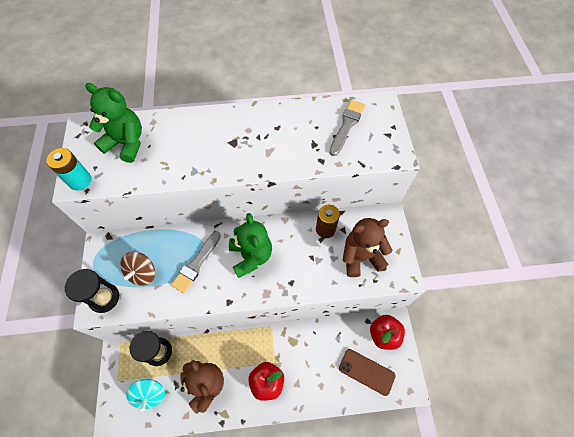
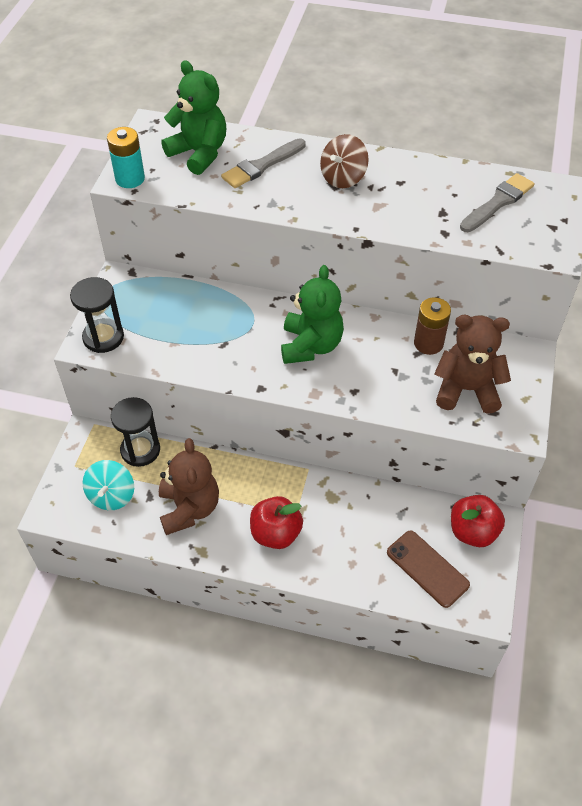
camera: 20 degrees right, 10 degrees down
brown spinning top [120,252,155,286] -> brown spinning top moved to [320,134,369,188]
grey brush [171,231,221,293] -> grey brush moved to [221,138,305,188]

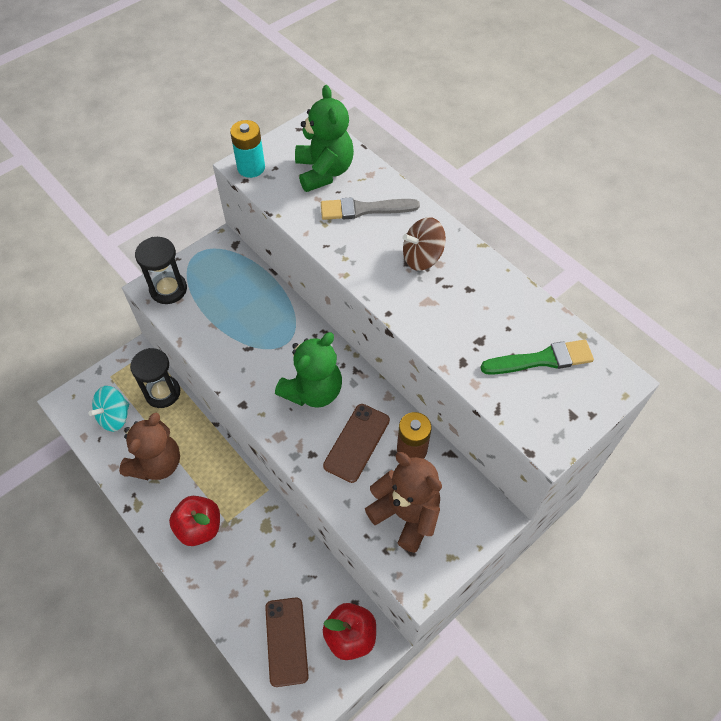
camera: 35 degrees right, 5 degrees up
grey brush [460,173,534,232] -> green brush [480,340,594,375]
none -> brown phone [323,404,390,483]

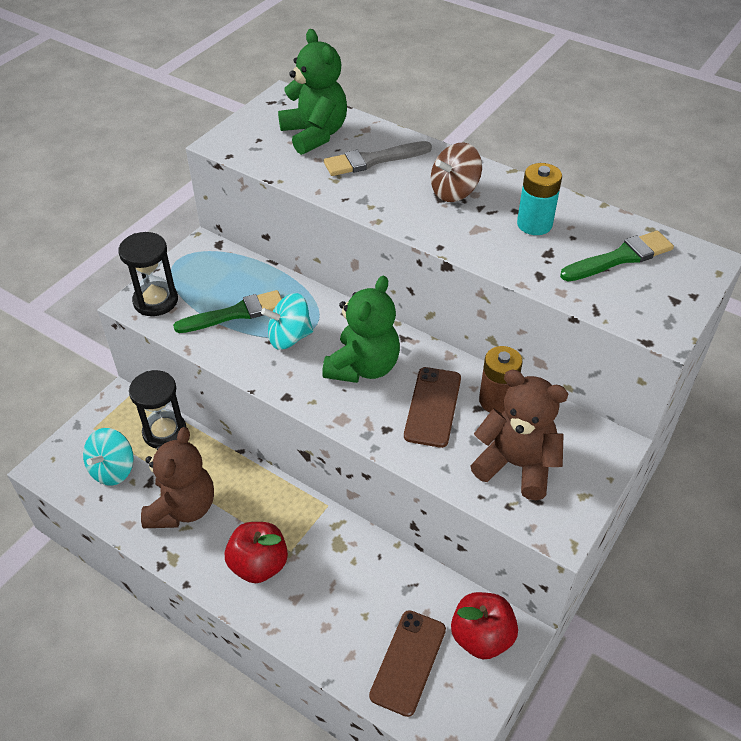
camera: 15 degrees left, 10 degrees down
turquoise battery [230,120,265,178] -> turquoise battery moved to [517,163,562,235]
brown phone [265,597,309,687] -> brown phone turned 45 degrees clockwise [369,610,446,717]
none -> green brush [173,290,282,333]
none -> turquoise spinning top [261,293,313,350]

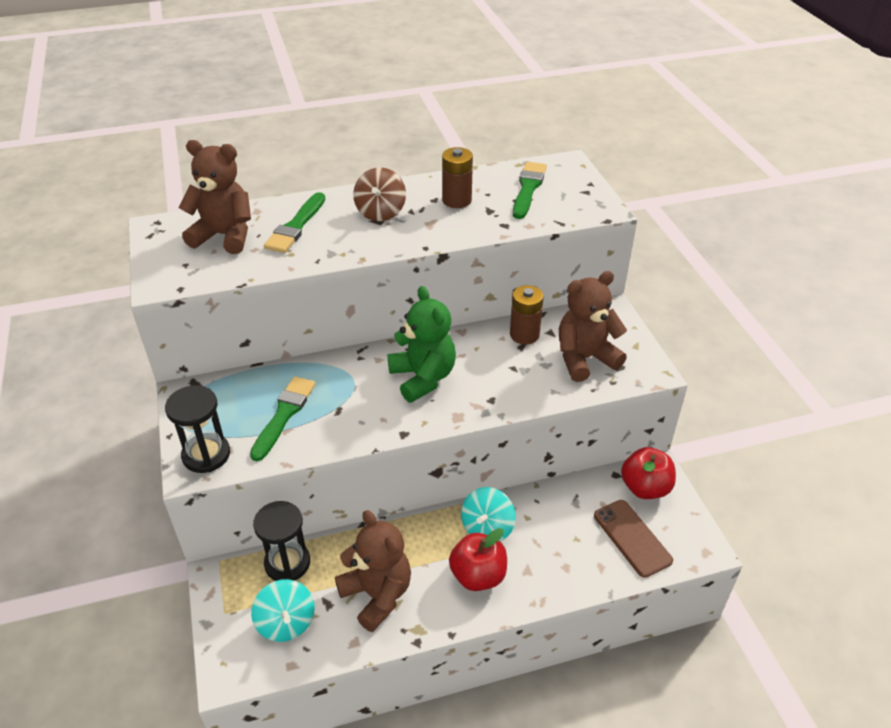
camera: 50 degrees left, 5 degrees down
turquoise spinning top [261,293,313,350] -> turquoise spinning top moved to [461,487,516,542]
green teddy bear [278,29,347,155] -> brown teddy bear [178,140,251,254]
grey brush [324,141,432,176] -> green brush [264,192,325,253]
brown phone [404,367,461,448] -> none
turquoise battery [517,163,562,235] -> brown battery [442,147,473,208]

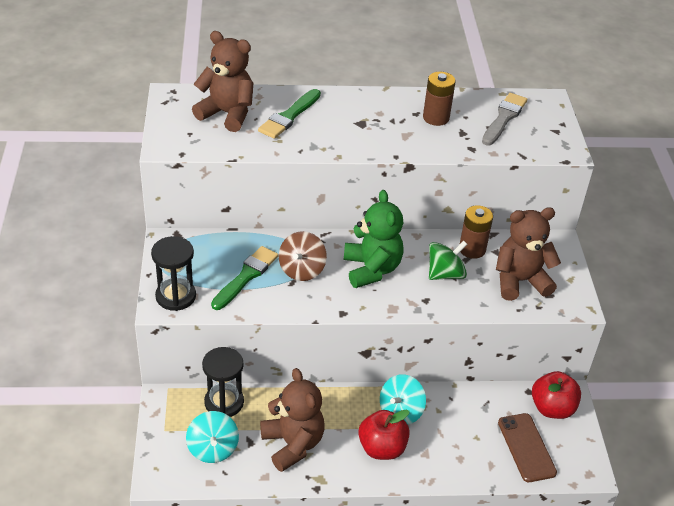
camera: 10 degrees right, 0 degrees up
brown spinning top [353,167,406,221] -> brown spinning top moved to [279,231,327,281]
green brush [513,162,547,219] -> grey brush [482,93,527,146]
none -> green spinning top [429,241,467,280]

